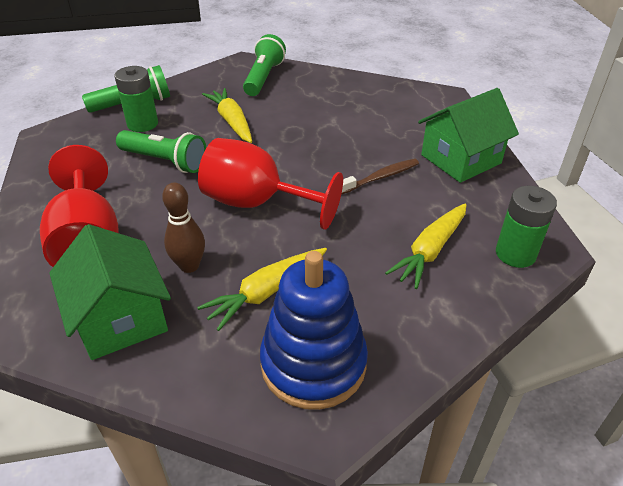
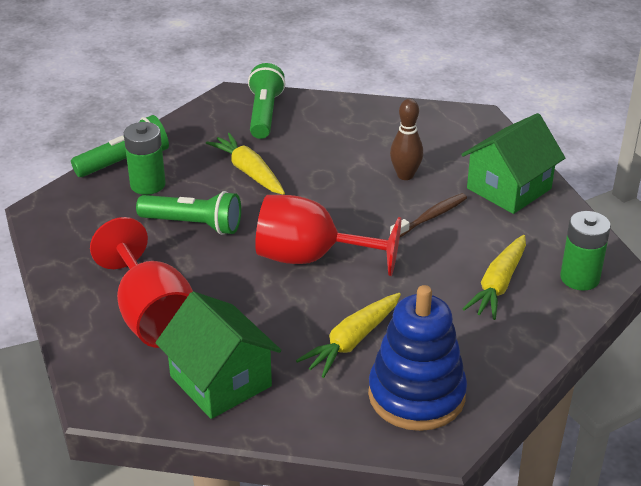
camera: 10 degrees left, 5 degrees down
brown bowling pin [162,182,205,273] -> brown bowling pin moved to [390,99,423,180]

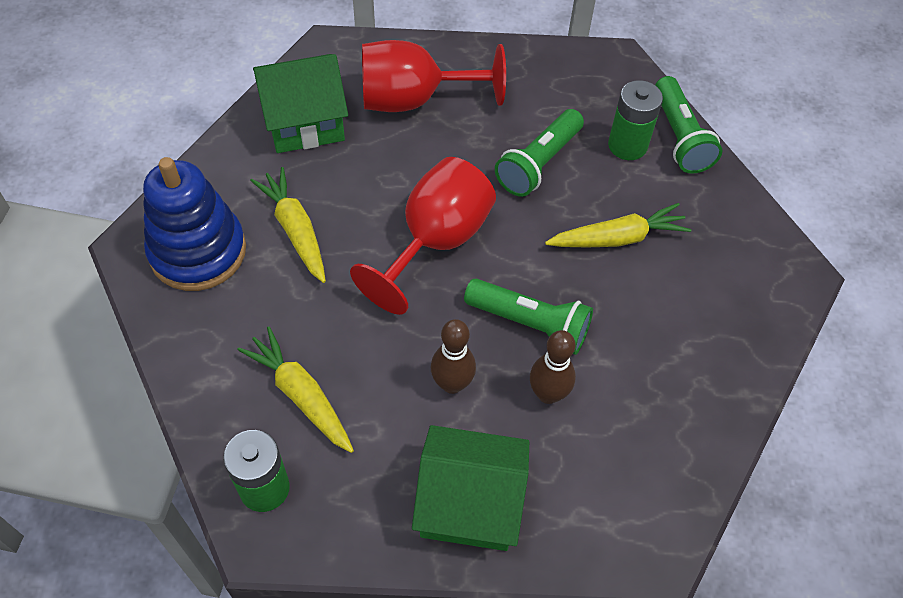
camera: 110 degrees right, 20 degrees up
green flashlight [248,63,285,139] -> green flashlight moved to [464,278,593,355]
brown toothbrush [390,193,467,237] -> brown bowling pin [431,319,476,394]
green house [461,113,565,214] -> green house turned 60 degrees counterclockwise [412,425,529,551]

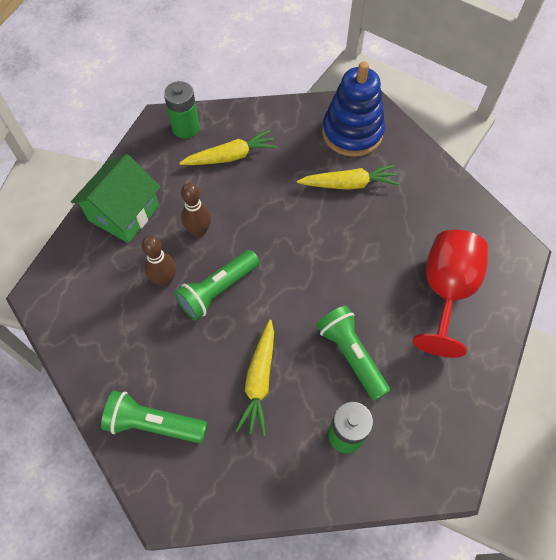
camera: 115 degrees right, 5 degrees up
green house [253,54,348,153] -> none
red goblet [350,157,496,315] -> none
green flashlight [655,76,722,174] -> green flashlight moved to [101,391,207,443]

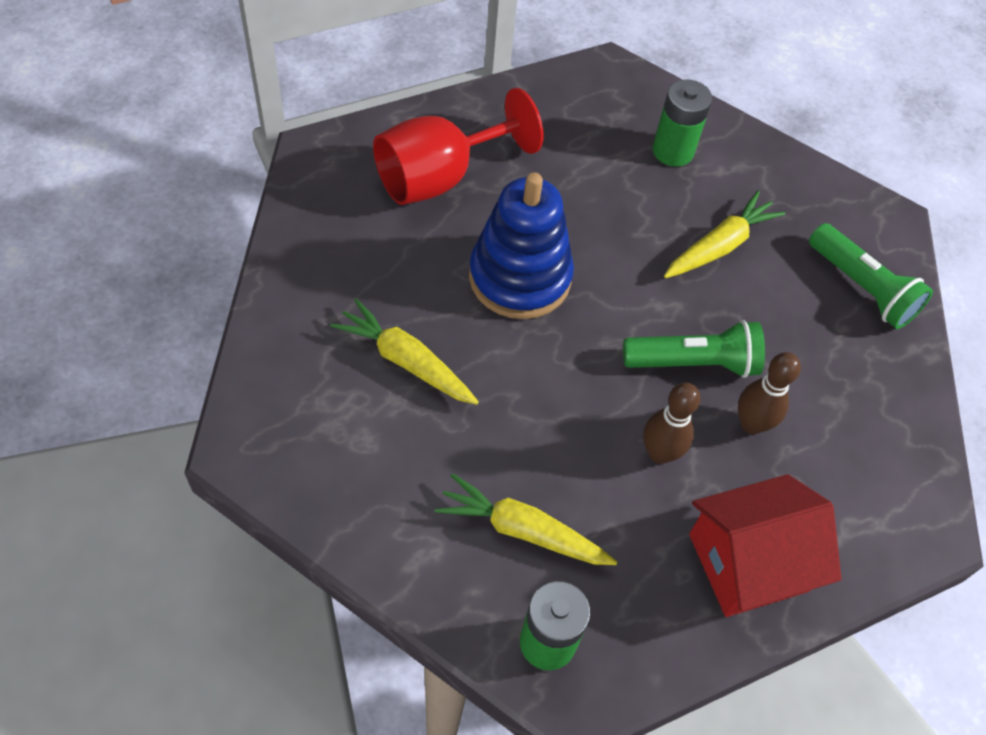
camera: 145 degrees left, 5 degrees down
green house [71,154,161,243] -> red house [689,474,841,617]
green flashlight [316,306,390,401] -> none
blue stacking toy [322,61,385,157] -> blue stacking toy moved to [469,172,574,319]

